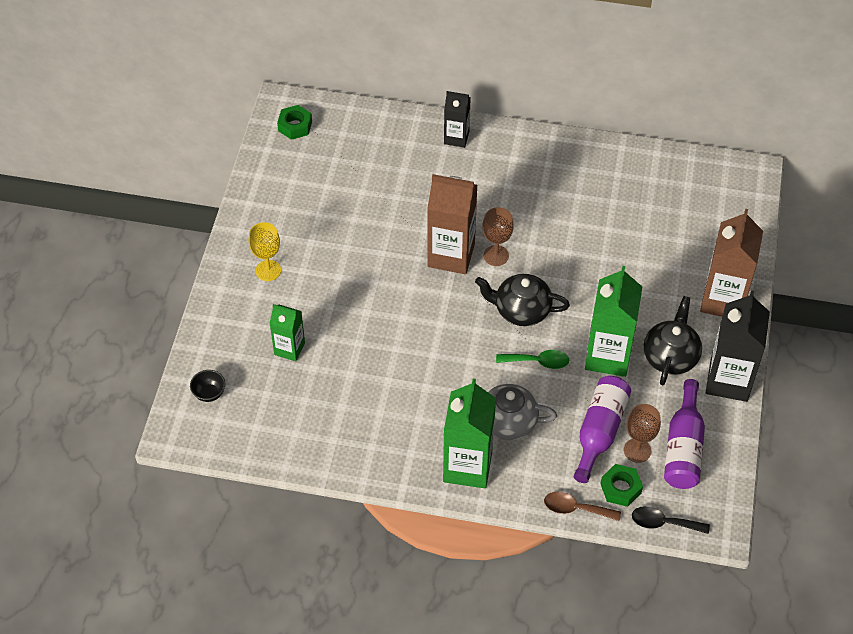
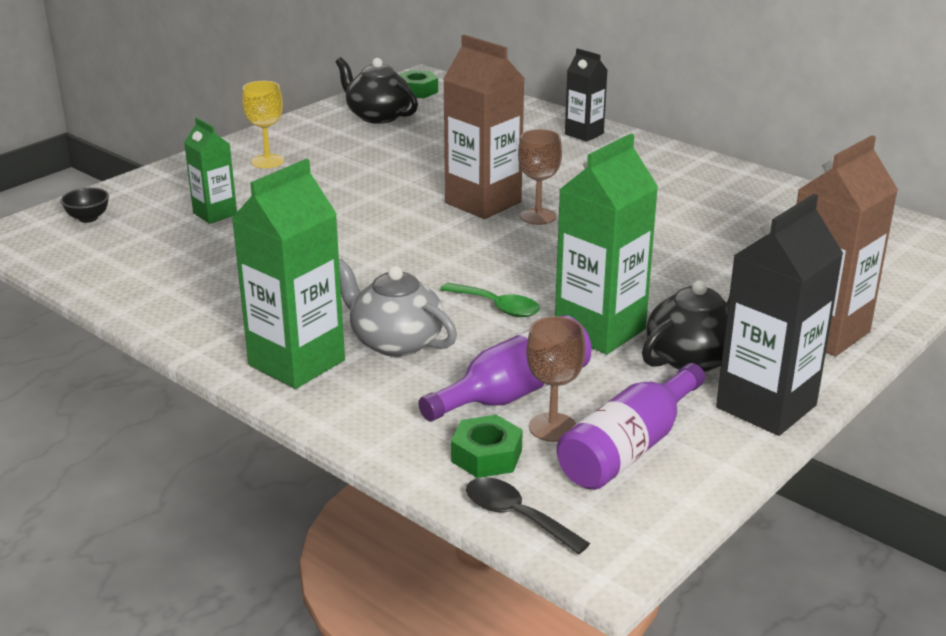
camera: 30 degrees right, 25 degrees down
black teapot [475,274,570,326] -> black teapot moved to [336,57,418,124]
brown spoon [544,492,621,521] -> none

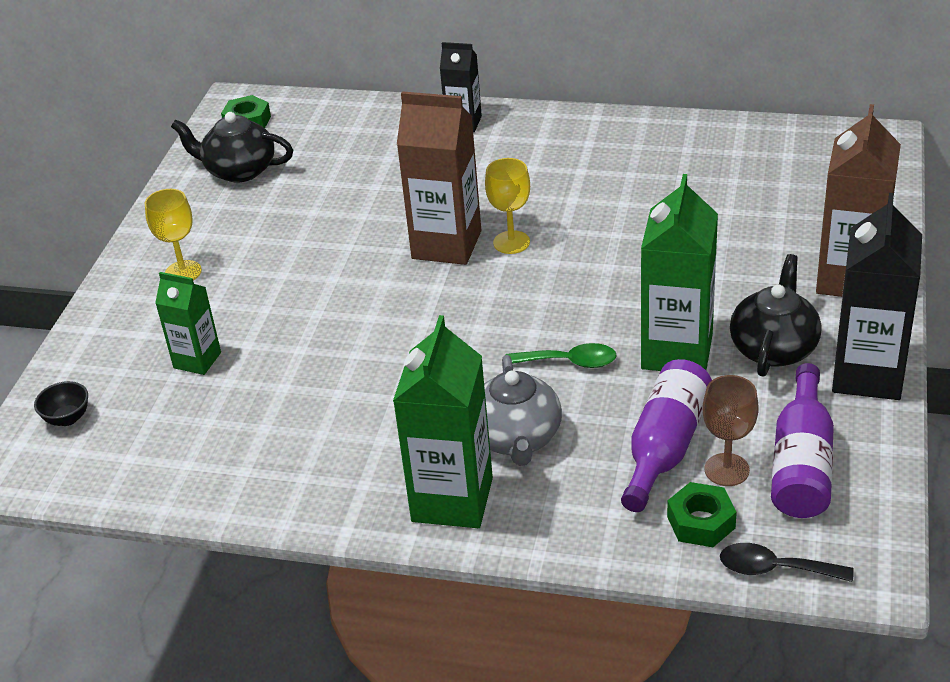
camera: 25 degrees left, 10 degrees up
grey teapot [339,258,457,357] -> grey teapot turned 105 degrees counterclockwise [484,355,562,466]
brown goblet [518,129,562,225] -> yellow goblet [485,158,530,254]

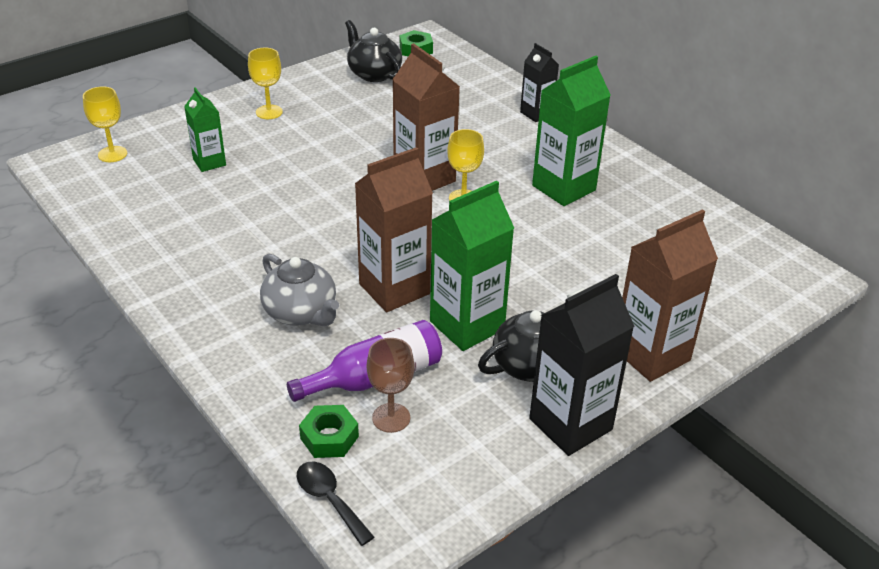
camera: 35 degrees right, 0 degrees up
black bowl [34,381,88,426] -> yellow goblet [83,87,127,162]
green carton [393,315,493,528] -> green carton moved to [532,56,611,206]
grey teapot [484,355,562,466] -> grey teapot turned 75 degrees counterclockwise [260,253,339,326]
green spoon [505,343,617,368] -> brown carton [355,147,433,312]
purple bottle [771,363,834,518] -> none

